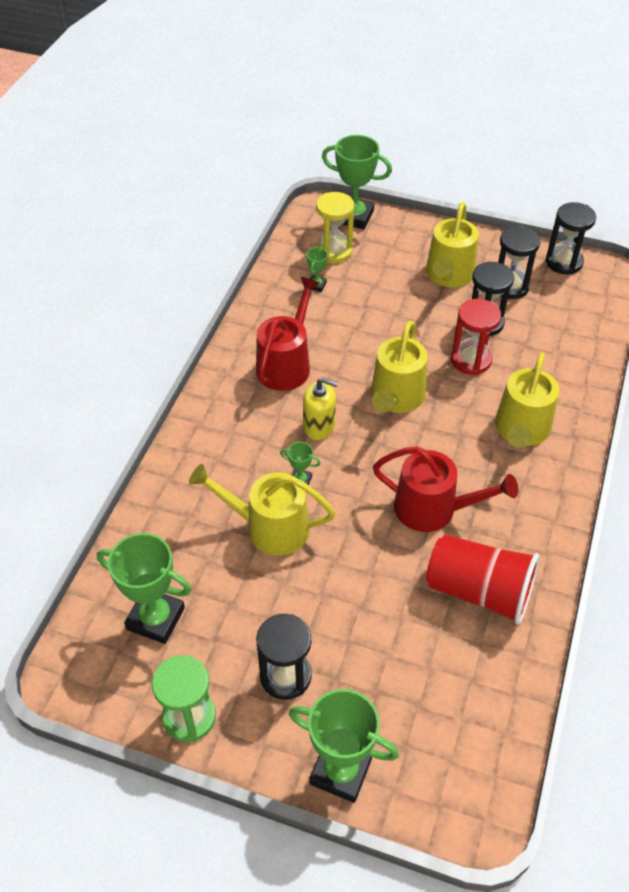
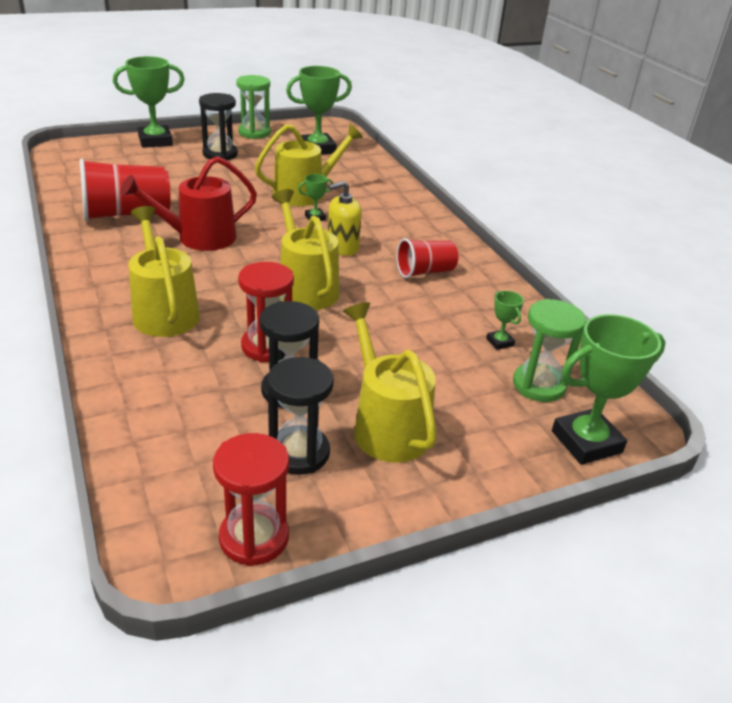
camera: 135 degrees right, 15 degrees down
red watering can [256,277,320,391] -> red cup [396,238,458,278]
yellow hourglass [316,192,354,263] -> green hourglass [513,299,587,402]
black hourglass [546,202,596,275] -> red hourglass [213,433,289,566]

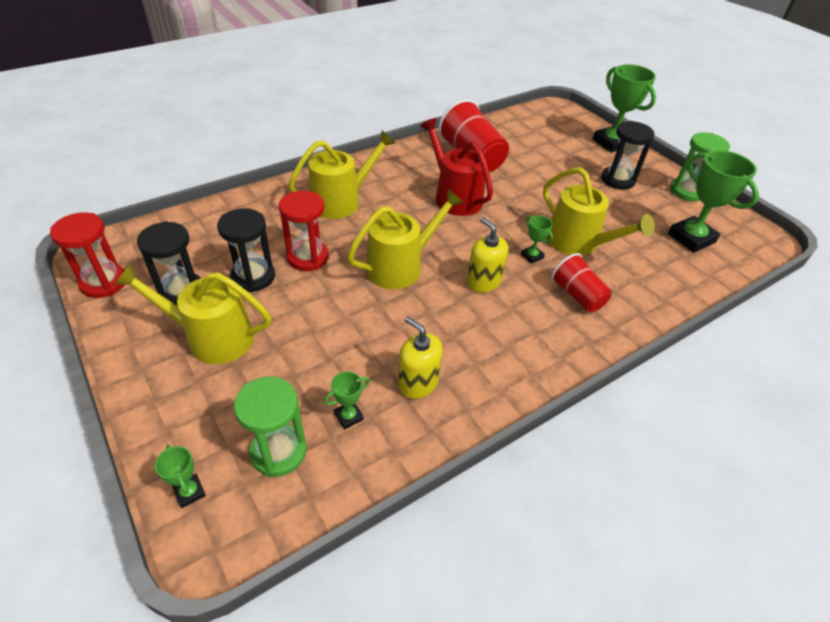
camera: 80 degrees right, 10 degrees up
yellow watering can [343,302,437,463] -> yellow watering can turned 135 degrees counterclockwise [114,264,271,364]
red cup [396,238,458,278] -> red cup moved to [551,253,612,312]
green trophy [552,314,666,465] -> green trophy [155,445,206,508], size x0.47
none -> yellow soap dispenser [398,316,443,399]

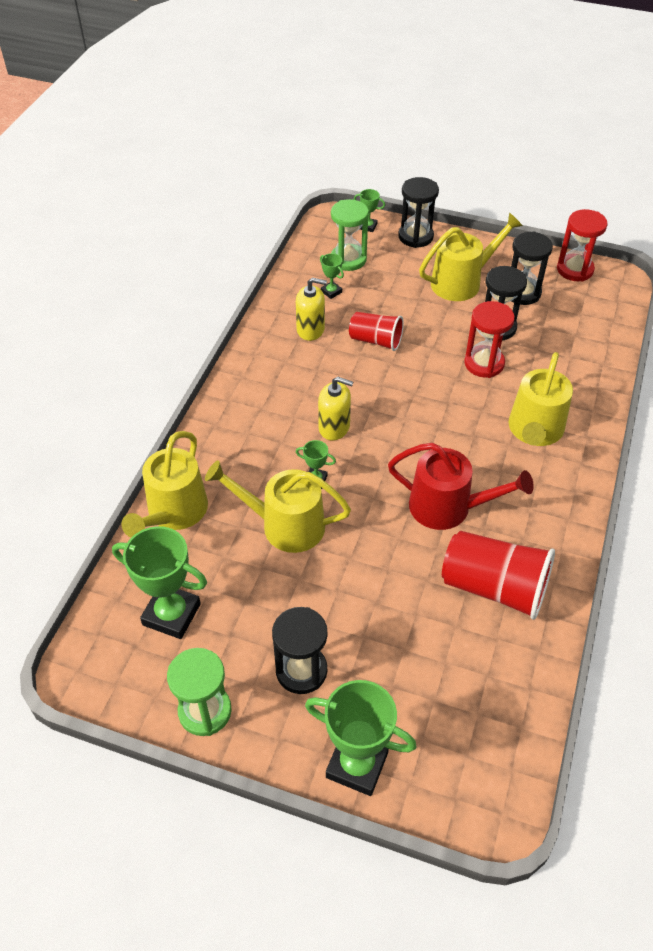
camera: 145 degrees right, 5 degrees up
green trophy [324,371,370,429] -> green trophy turned 60 degrees counterclockwise [320,253,344,299]
yellow watering can [347,189,463,289] -> yellow watering can moved to [121,431,208,537]
red cup [551,253,612,312] -> red cup moved to [349,312,404,351]
none -> black hourglass [398,177,439,248]

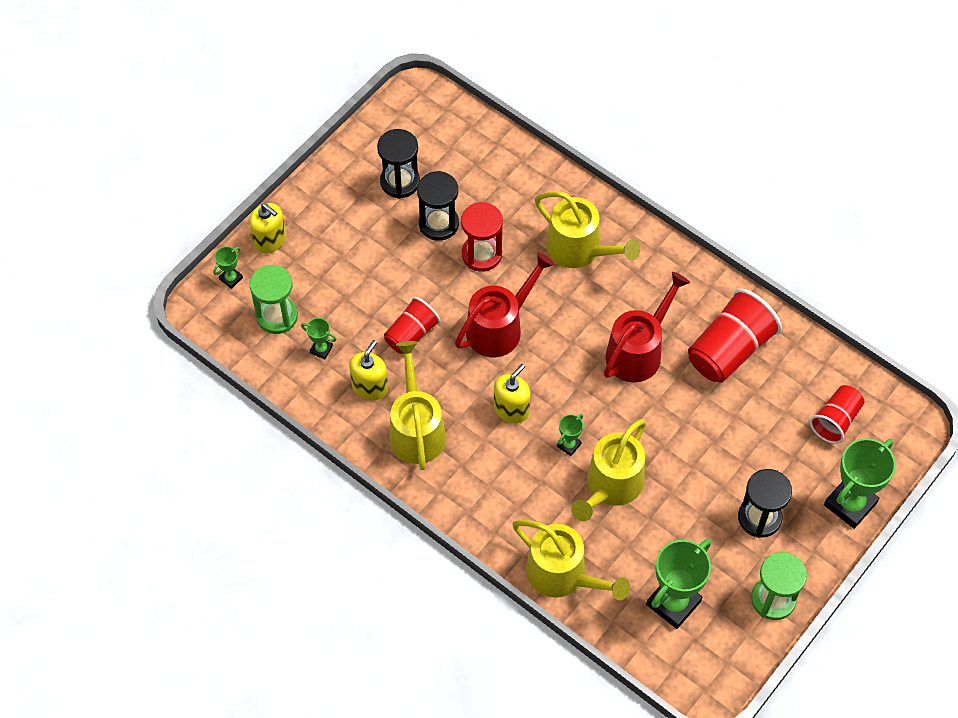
camera: 70 degrees left, 10 degrees up
green trophy [320,253,344,299] -> green trophy turned 45 degrees clockwise [301,318,337,359]
black hourglass [398,177,439,248] -> yellow soap dispenser [249,203,286,254]
yellow watering can [419,212,523,301] -> yellow watering can moved to [389,341,446,470]
red hourglass [557,209,608,282] -> none
none -> red watering can [455,252,555,358]
none -> red cup [810,385,864,444]

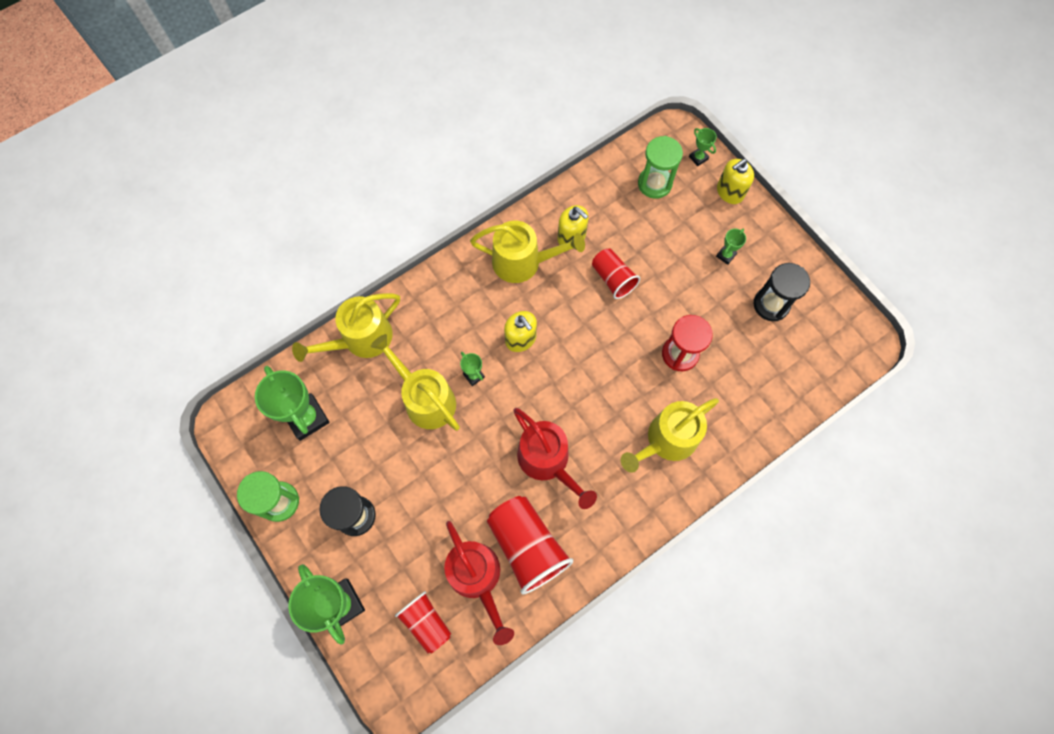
camera: 105 degrees right, 10 degrees up
green trophy [301,318,337,359] -> green trophy moved to [716,229,746,265]
black hourglass [417,171,459,241] -> none
red watering can [455,252,555,358] -> red watering can moved to [444,521,514,645]

